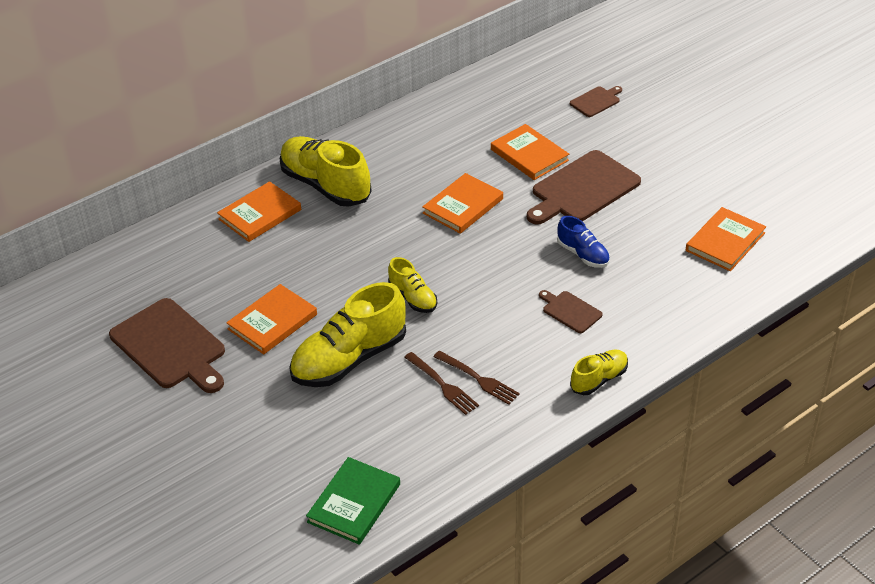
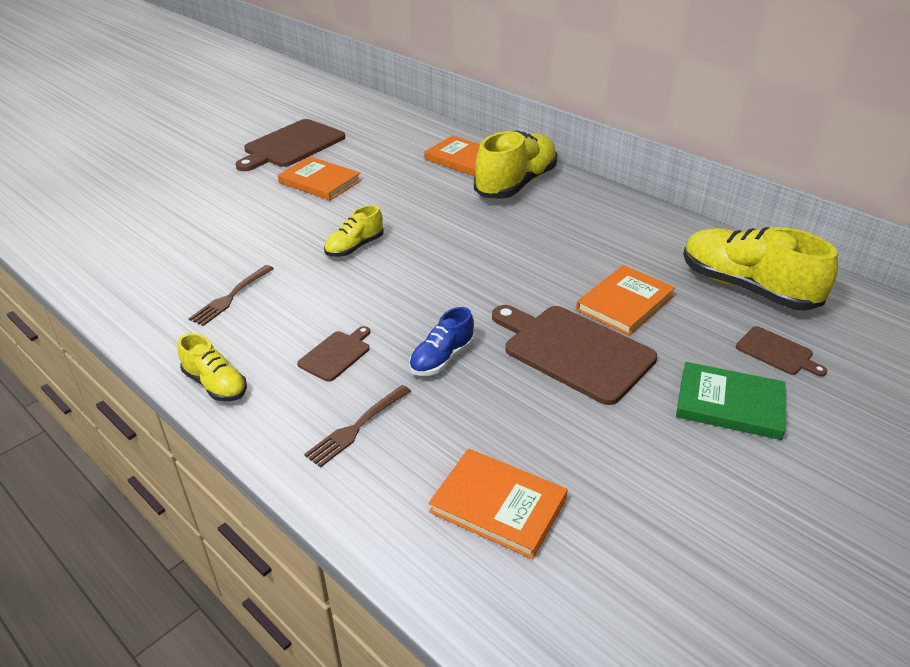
camera: 80 degrees right, 5 degrees down
yellow shoe [289,282,406,387] -> yellow shoe moved to [683,227,838,311]
green book [306,457,400,545] -> green book moved to [676,362,786,440]
brown fork [404,352,479,415] -> brown fork moved to [304,385,411,468]
orange book [422,173,503,234] -> none

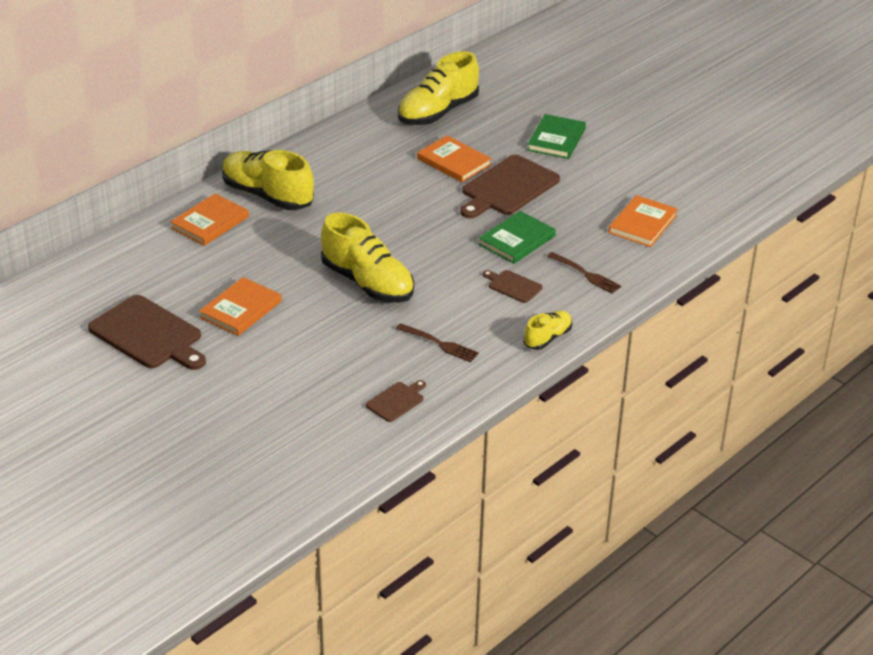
camera: 90 degrees left, 0 degrees up
yellow shoe [324,205,384,257] -> yellow shoe [321,212,414,303], size x1.91
blue shoe [409,307,474,376] -> green book [478,211,556,264]
brown cutting board [736,326,827,376] -> brown cutting board moved to [366,380,426,422]

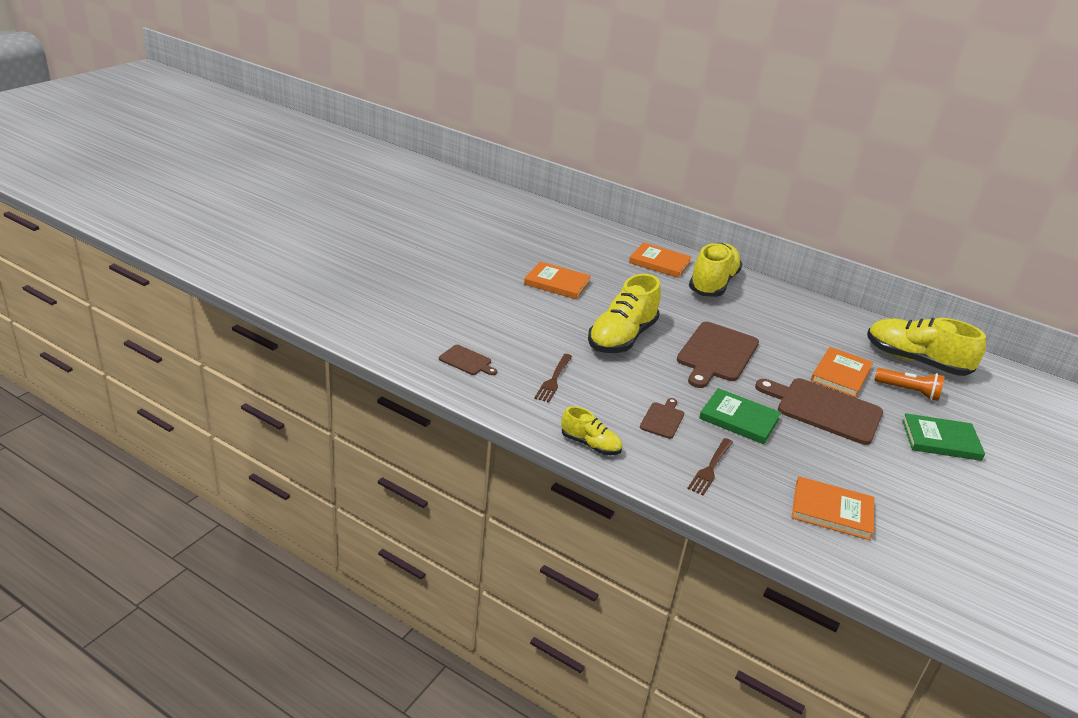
camera: 75 degrees right, 5 degrees down
brown cutting board [88,295,206,370] -> brown cutting board moved to [677,322,759,388]
none -> orange flashlight [875,368,945,401]

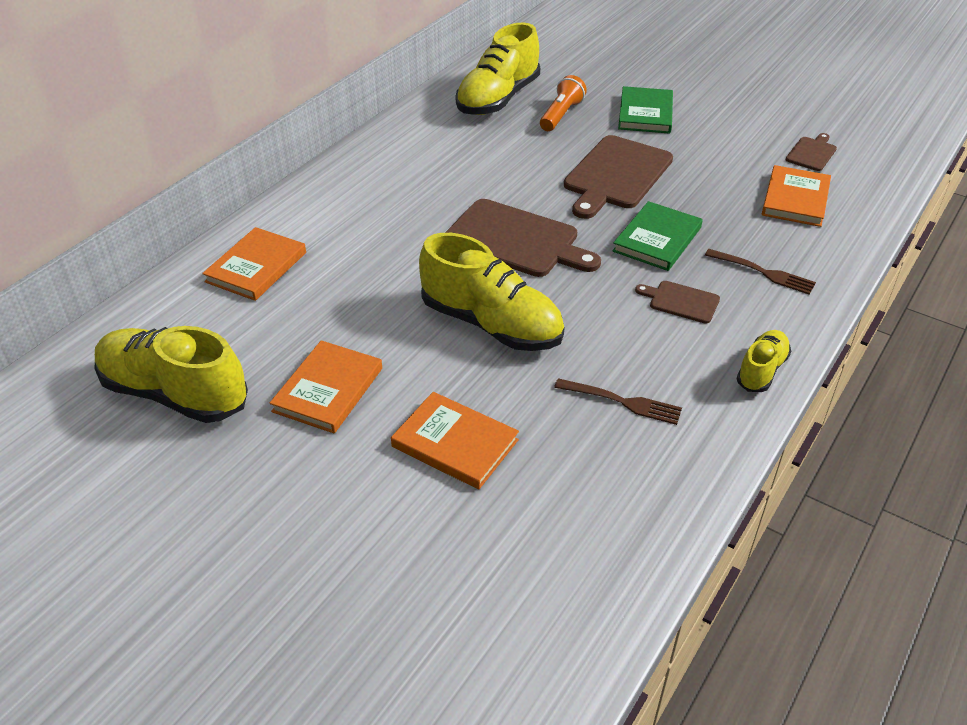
camera: 85 degrees left, 10 degrees up
brown cutting board [439,345,497,375] -> brown cutting board moved to [786,133,837,171]
yellow shoe [689,243,742,297] -> yellow shoe moved to [94,326,248,423]
orange book [811,347,873,398] -> orange book moved to [391,392,519,489]

